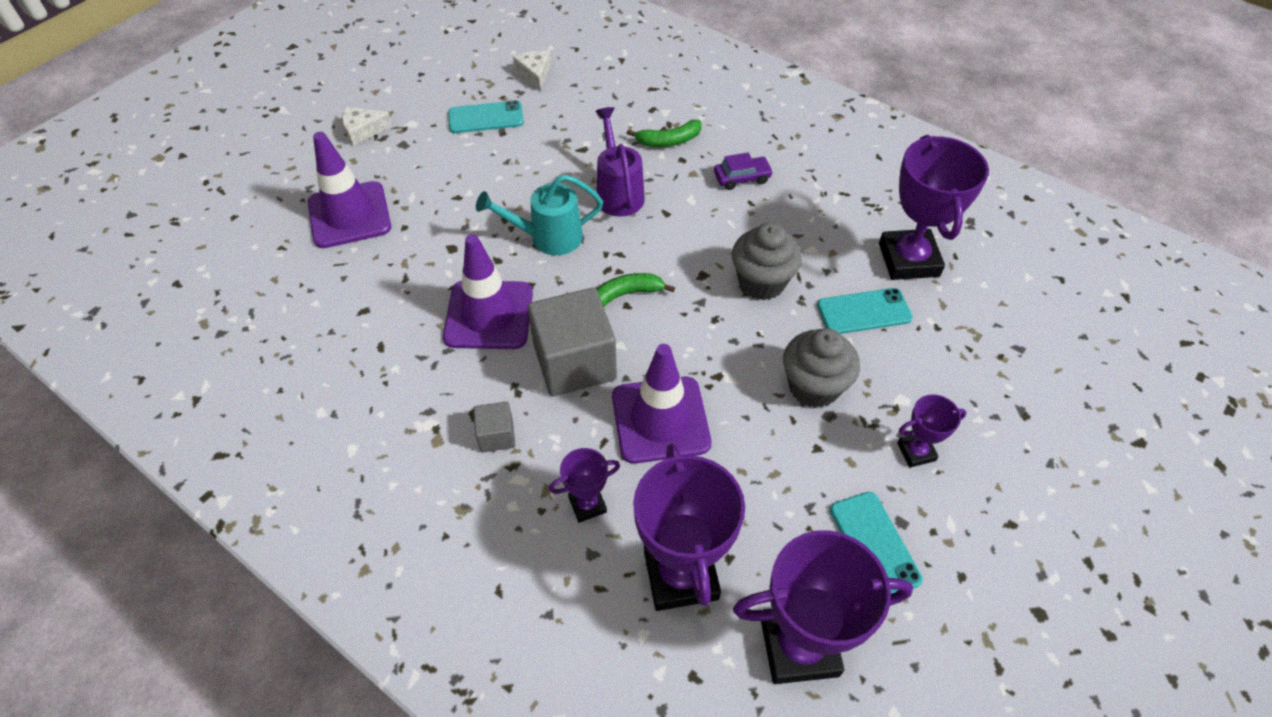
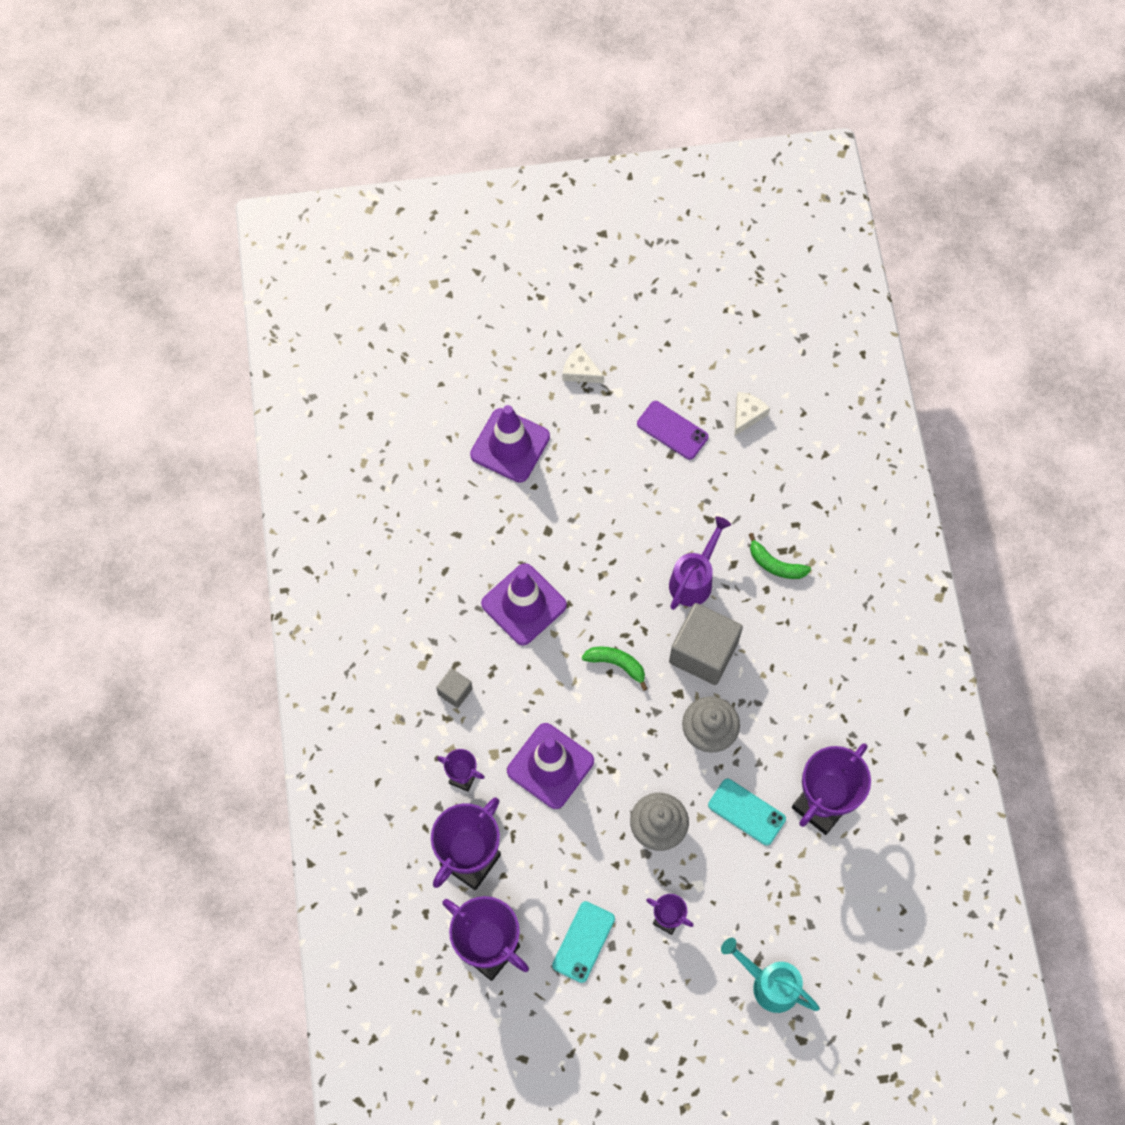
camera: 45 degrees right, 15 degrees up
turquoise phone [448,100,524,133] -> purple phone [637,401,708,460]
turquoise watering can [476,174,603,255] -> turquoise watering can moved to [721,938,820,1013]
grey cube [528,288,617,396] -> grey cube moved to [669,603,743,685]
purple car [714,152,773,190] -> none

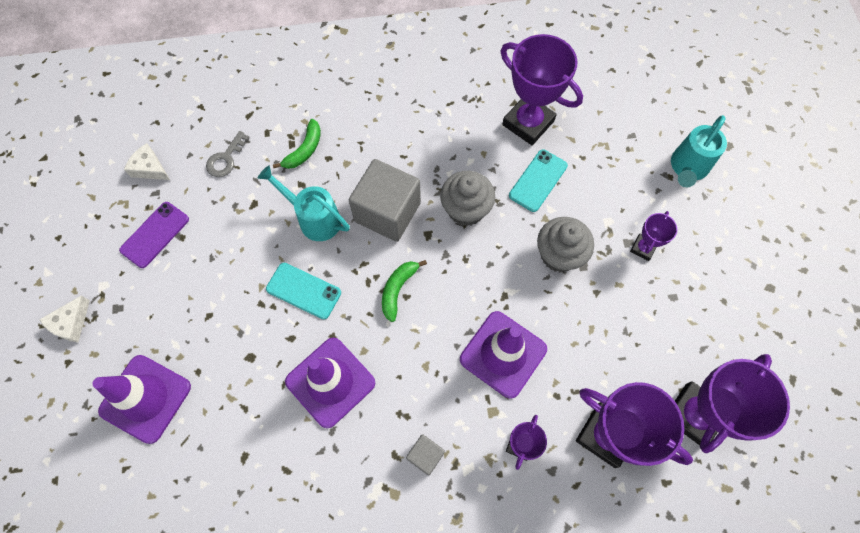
camera: 90 degrees left, 0 degrees up
turquoise phone [552,901,615,983] -> turquoise phone moved to [266,263,341,319]
purple watering can [669,516,731,610] -> turquoise watering can [258,165,350,241]
none -> grey key [206,131,250,177]

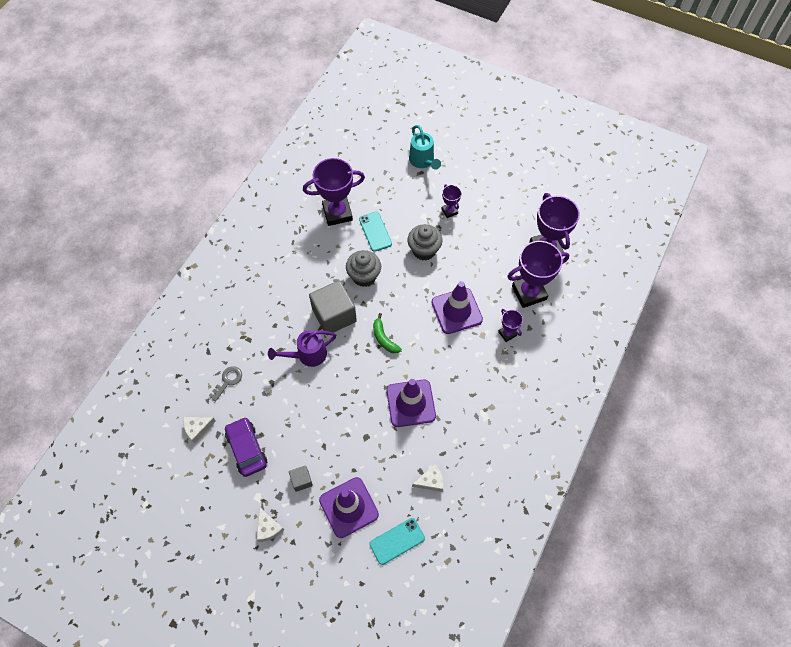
camera: 55 degrees left, 5 degrees down
purple phone [119,202,189,268] -> purple car [225,417,267,477]
grey key [206,131,250,177] -> grey key turned 120 degrees counterclockwise [209,366,242,401]
turquoise watering can [258,165,350,241] -> purple watering can [268,330,336,367]
turquoise phone [266,263,341,319] -> turquoise phone moved to [369,518,425,565]
green banana [273,119,321,169] -> none
grey cube [406,434,445,475] -> grey cube moved to [289,465,313,492]
none -> white cheese [412,464,444,492]

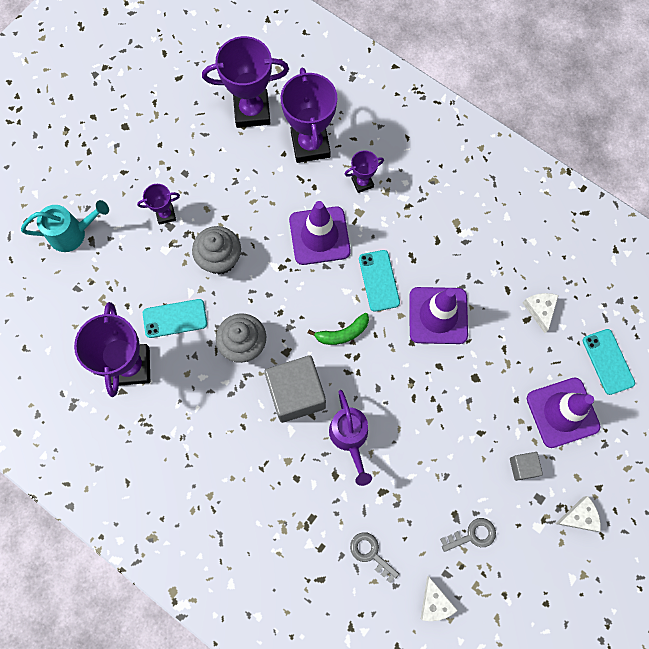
camera: 80 degrees left, 10 degrees up
purple car [225,417,267,477] -> grey key [440,518,496,552]
none -> turquoise phone [359,250,400,312]

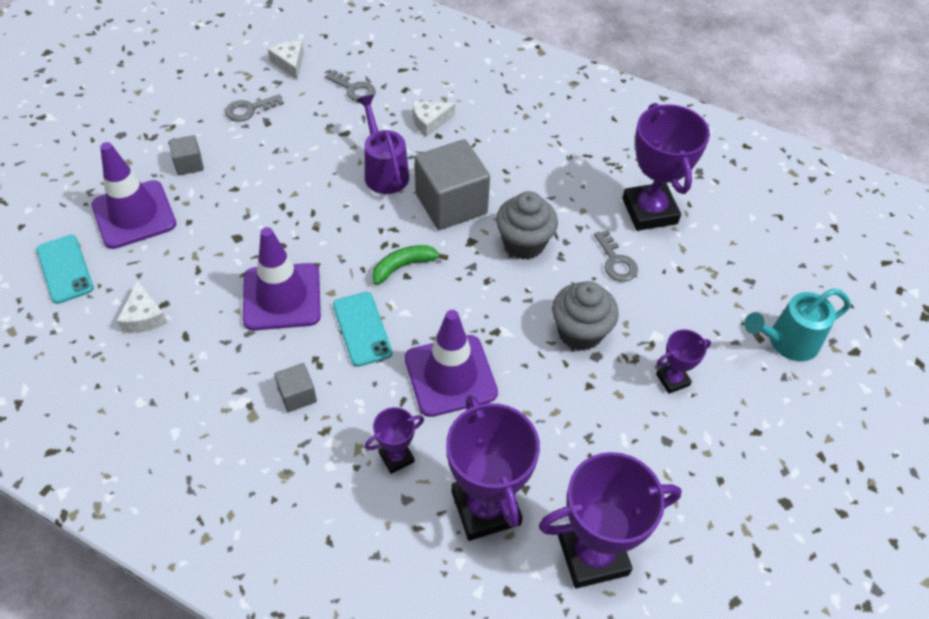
camera: 170 degrees right, 20 degrees down
turquoise phone [143,299,207,338] -> grey key [594,230,638,282]
white cheese [555,496,601,532] -> white cheese moved to [413,101,455,137]
none -> grey cube [274,363,317,412]

